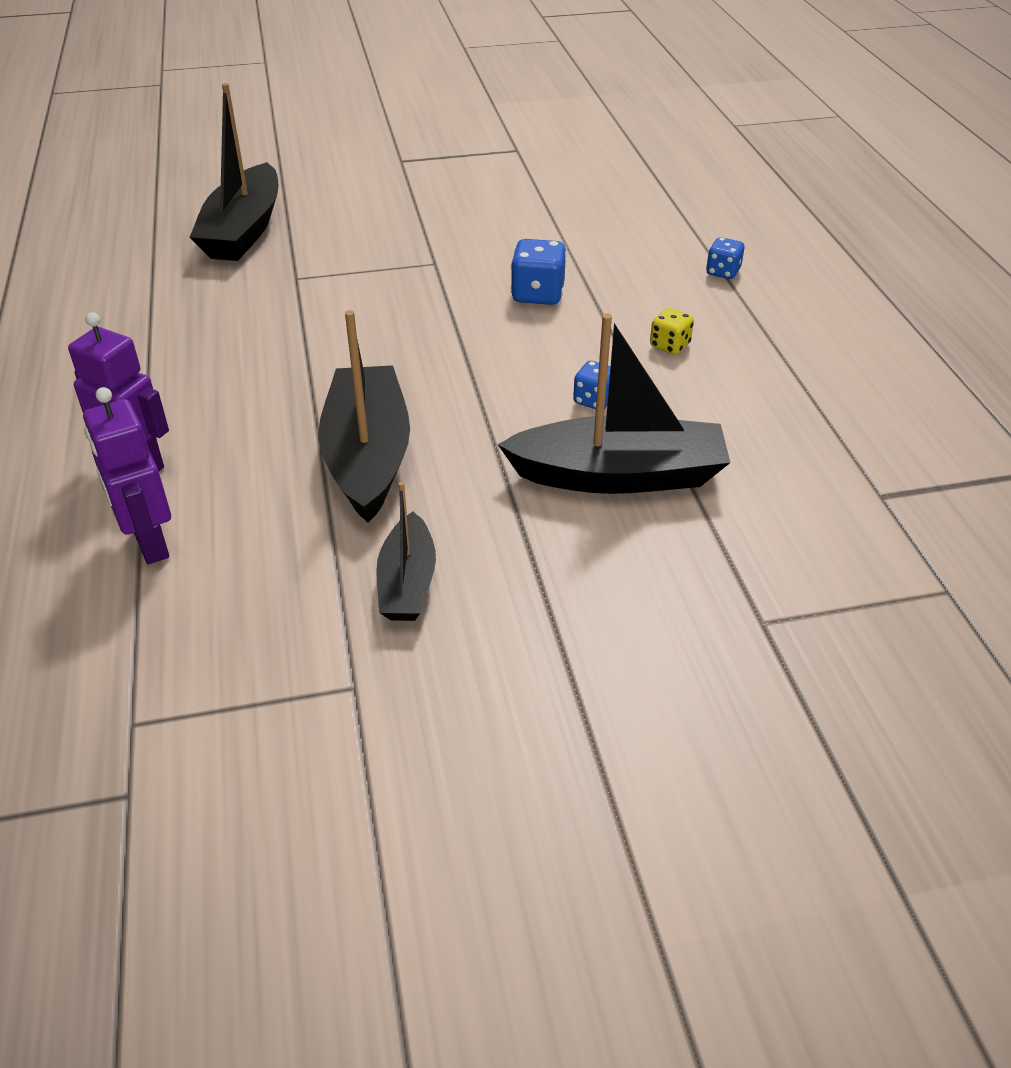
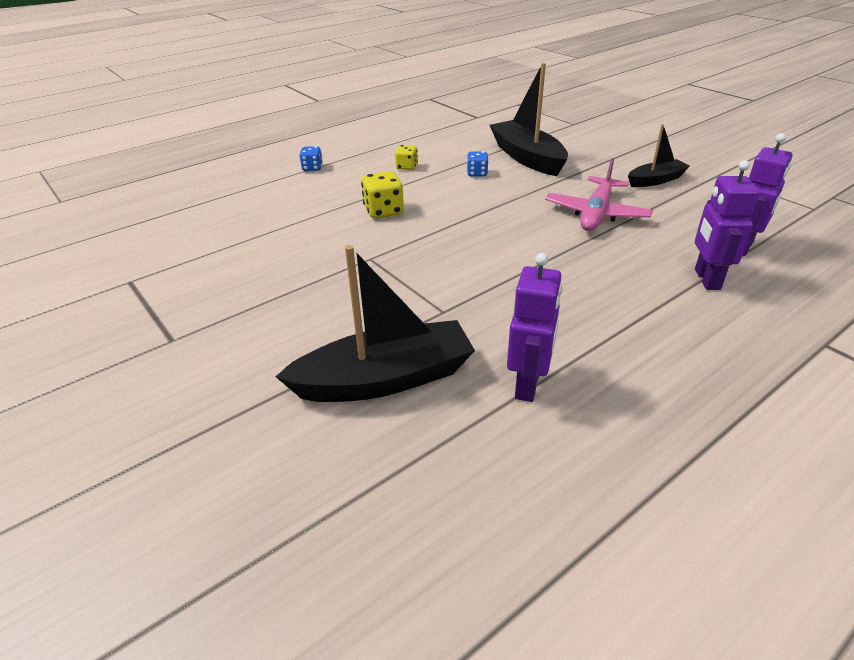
camera: 115 degrees left, 5 degrees down
black boat [318,310,410,523] -> pink plane [545,158,653,231]
blue dice [511,239,567,305] -> yellow dice [361,171,404,219]
none -> purple robot [507,253,562,402]

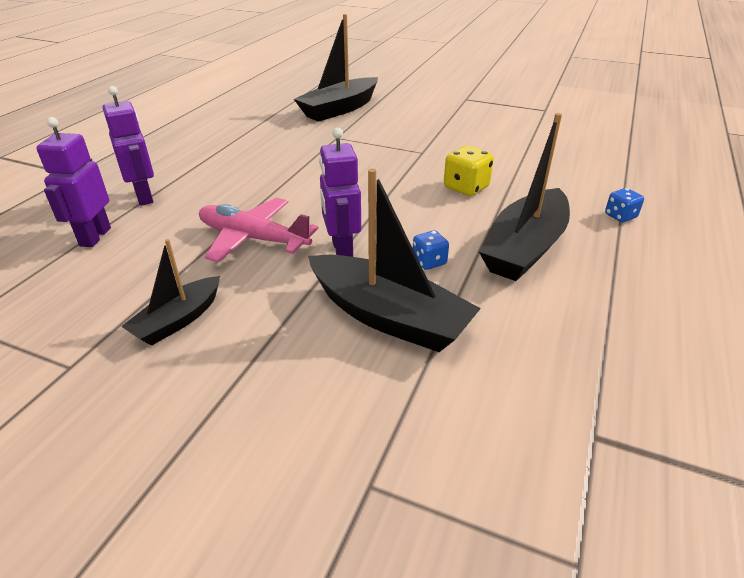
camera: 150 degrees right, 0 degrees up
yellow dice [395,145,418,170] -> black boat [479,113,570,281]
purple robot [507,253,562,402] -> purple robot moved to [319,128,361,257]
pink plane [545,158,653,231] -> pink plane turned 60 degrees counterclockwise [199,198,318,263]

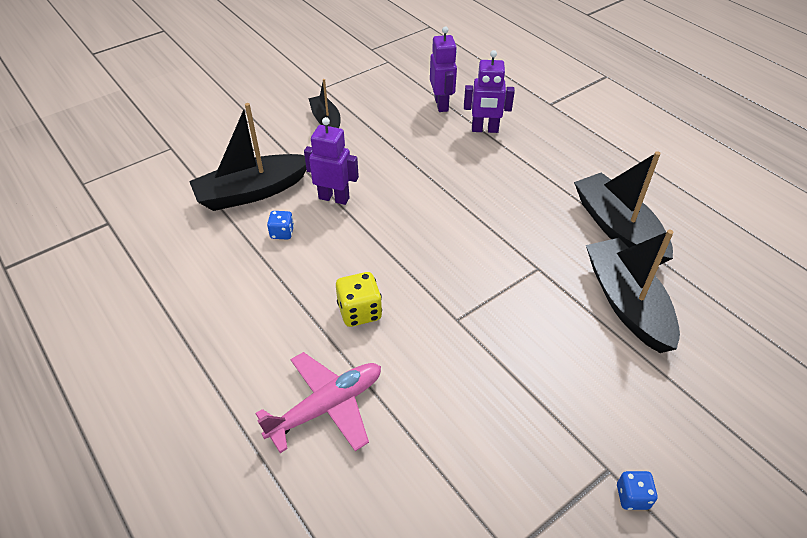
camera: 120 degrees right, 10 degrees up
purple robot [36,117,111,247] -> purple robot turned 45 degrees clockwise [430,26,457,112]
pink plane [199,198,318,263] -> pink plane moved to [255,352,381,453]
black boat [479,113,570,281] -> black boat moved to [574,151,673,265]
blue dice [605,188,644,222] -> blue dice moved to [617,471,658,510]

